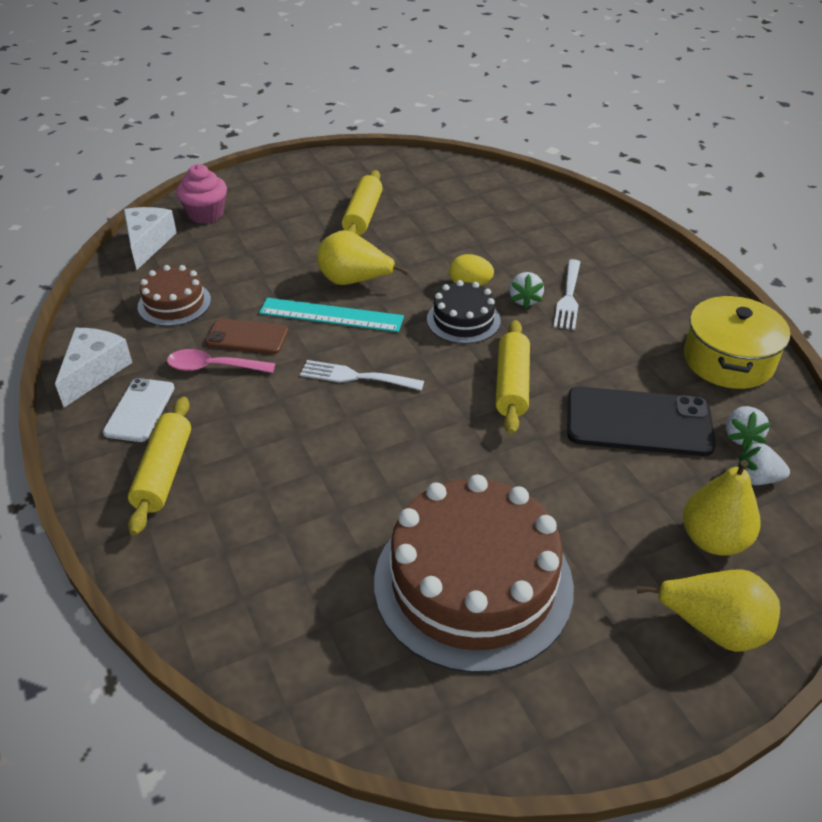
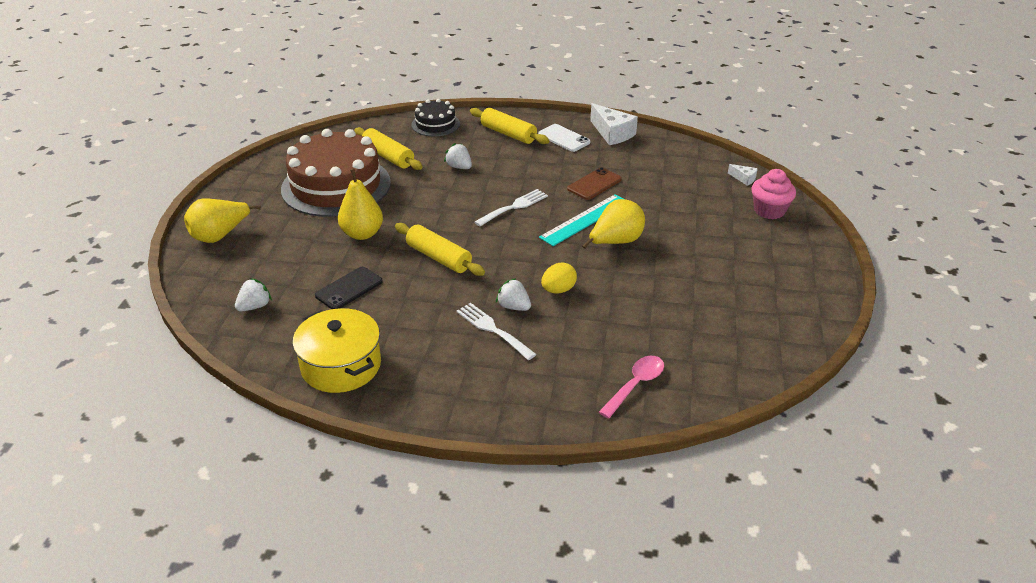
camera: 125 degrees right, 5 degrees down
white cheese [123,207,177,270] -> white cheese [728,164,758,186], size x0.50
brown cake [138,265,211,326] -> none
pink spoon [167,349,275,373] -> pink spoon moved to [599,356,664,419]
yellow rolling pin [342,170,383,235] -> yellow rolling pin moved to [354,127,423,170]
black cake [427,280,500,344] -> black cake moved to [411,99,460,137]
black phone [567,386,716,456] -> black phone [315,267,383,309], size x0.60
yellow pear [683,460,761,556] -> yellow pear moved to [338,169,383,240]
white strawberry [726,406,771,449] -> white strawberry moved to [444,143,472,169]

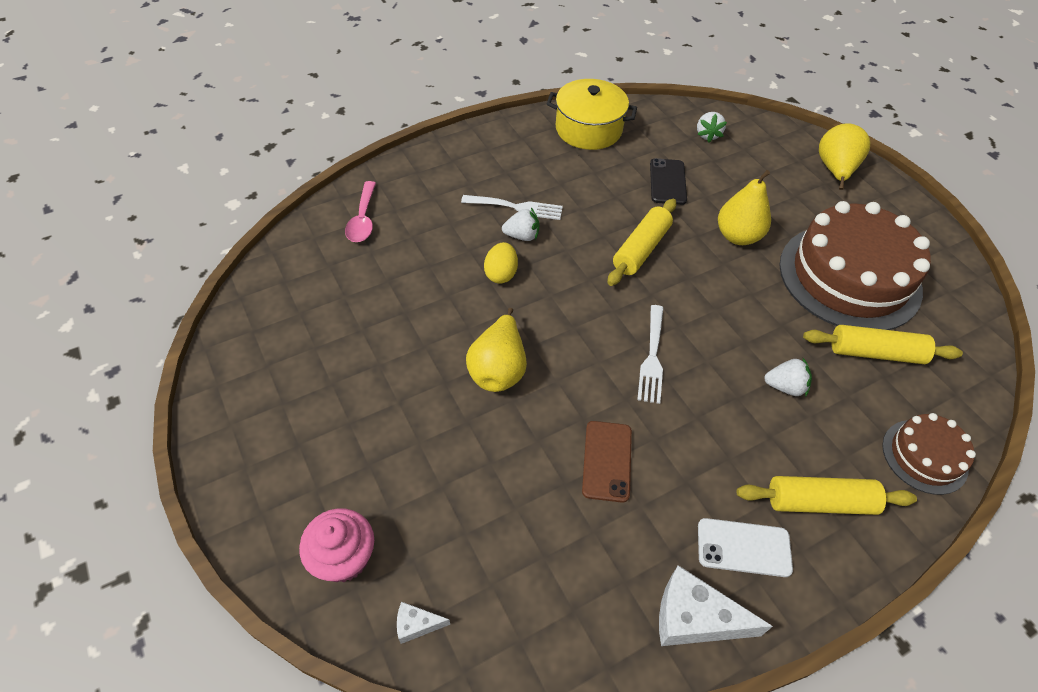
camera: 140 degrees right, 15 degrees up
yellow rolling pin [395,223,485,276] -> yellow rolling pin turned 60 degrees counterclockwise [607,199,676,286]
black cake [411,99,460,137] -> brown cake [882,413,976,495]
turquoise ruler [539,194,623,246] -> none

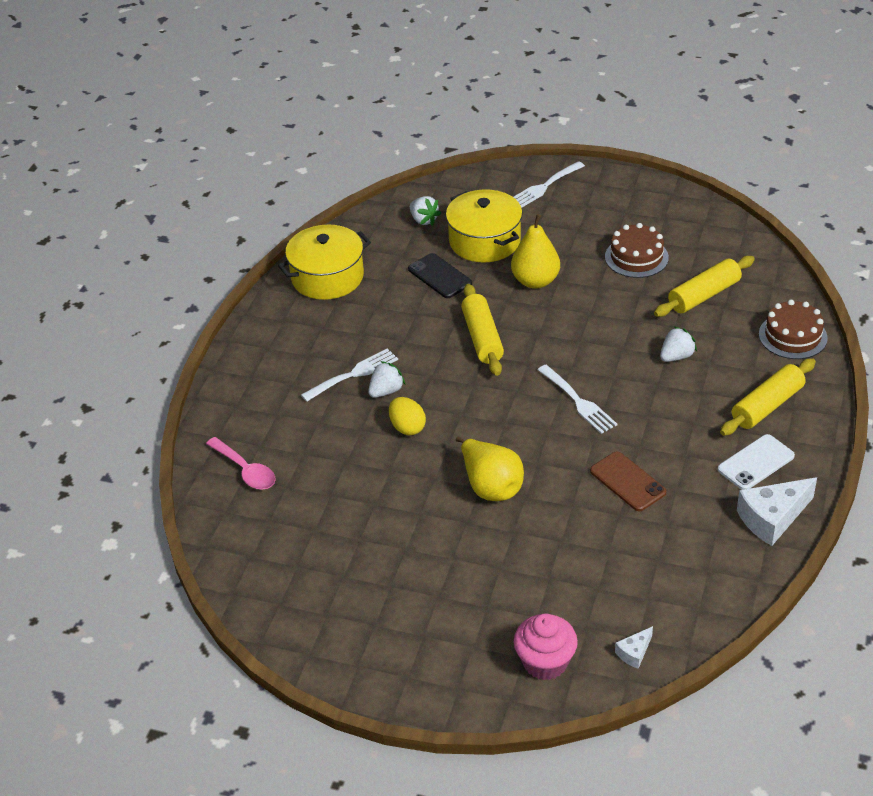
camera: 40 degrees left, 10 degrees down
brown cake [779,201,931,330] -> brown cake [605,223,669,278], size x0.50
yellow pear [819,123,870,190] -> white fork [514,161,585,208]
none -> yellow pot [446,189,523,262]

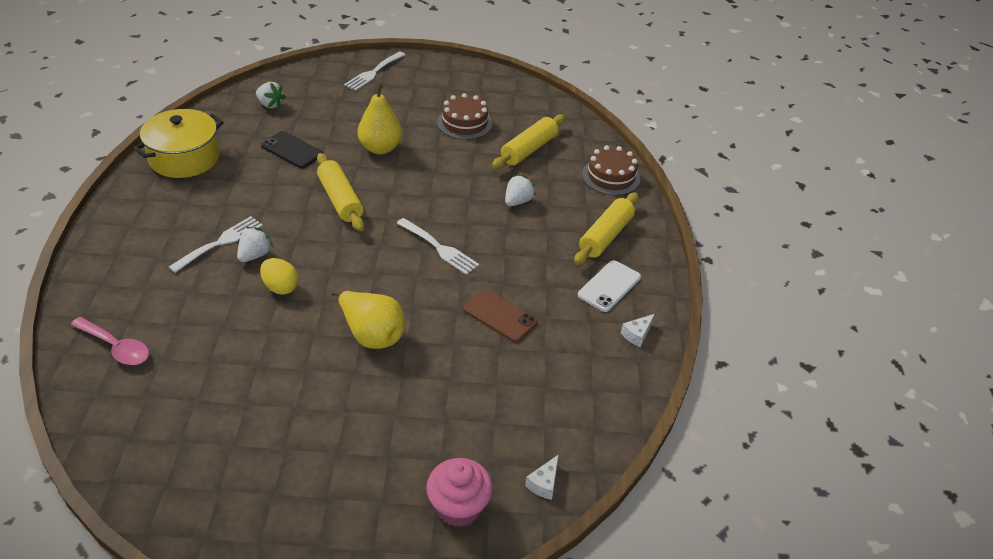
camera: 20 degrees left, 0 degrees up
yellow pot [446,189,523,262] -> none
white cheese [737,477,817,546] -> white cheese [621,314,655,347], size x0.50

